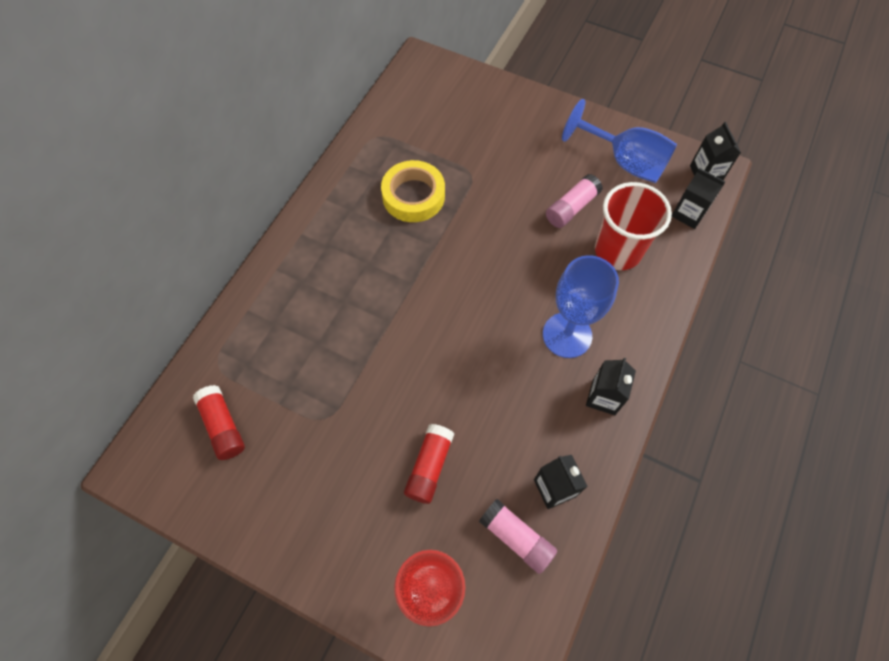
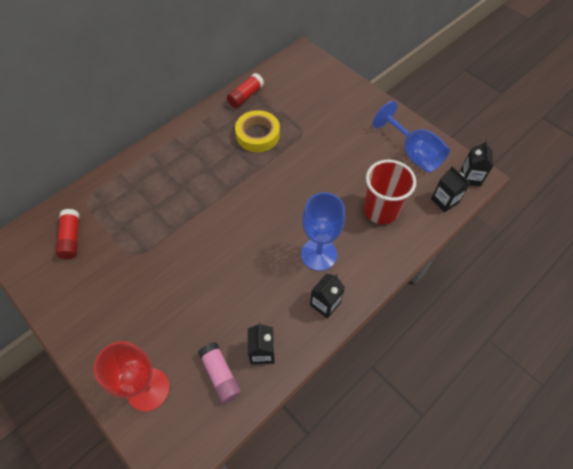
camera: 20 degrees right, 5 degrees down
red glue stick [404,424,455,504] -> red glue stick moved to [227,73,264,108]
pink glue stick [546,174,603,228] -> none

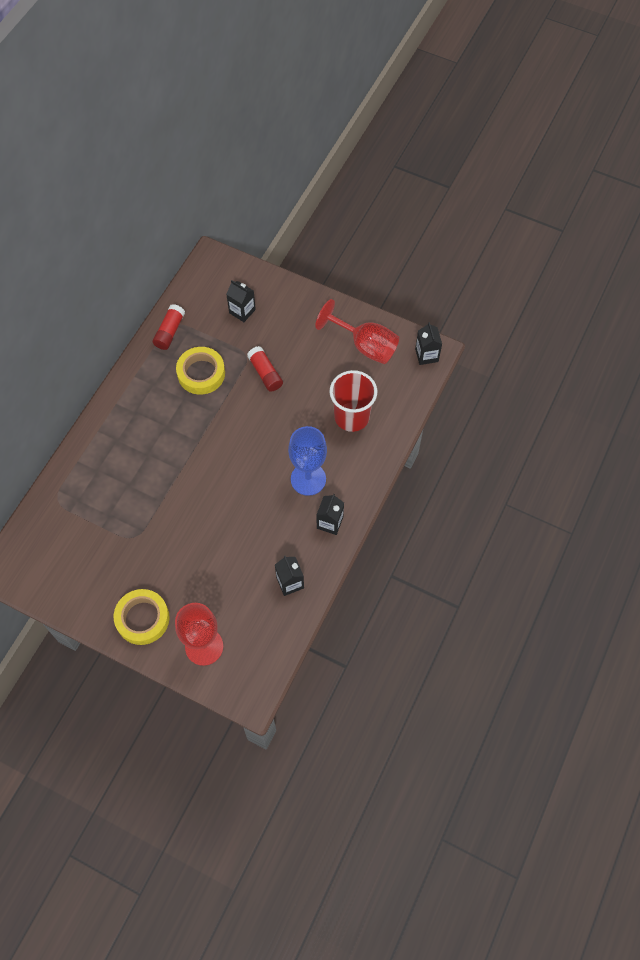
camera: 20 degrees left, 5 degrees up
red glue stick [56,209,79,259] -> red glue stick moved to [247,346,283,392]
pink glue stick [198,342,241,403] -> none
blue goblet [373,101,450,173] -> red goblet [315,299,399,364]
black carton [431,166,470,212] -> black carton moved to [226,280,256,322]
none -> yellow tape [114,589,170,645]

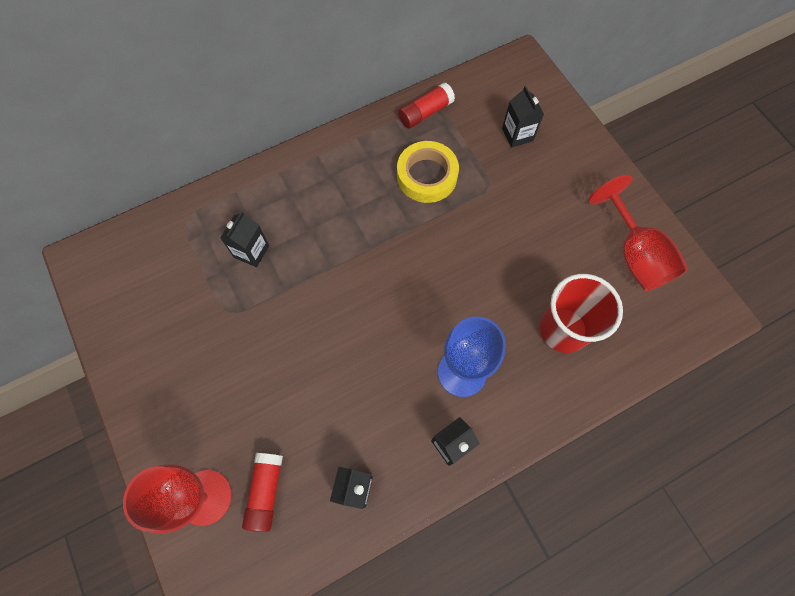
camera: 35 degrees right, 5 degrees up
yellow tape [114,589,170,645] -> none
red glue stick [247,346,283,392] -> red glue stick moved to [242,453,283,532]
black carton [415,322,442,365] -> black carton moved to [220,211,269,267]

